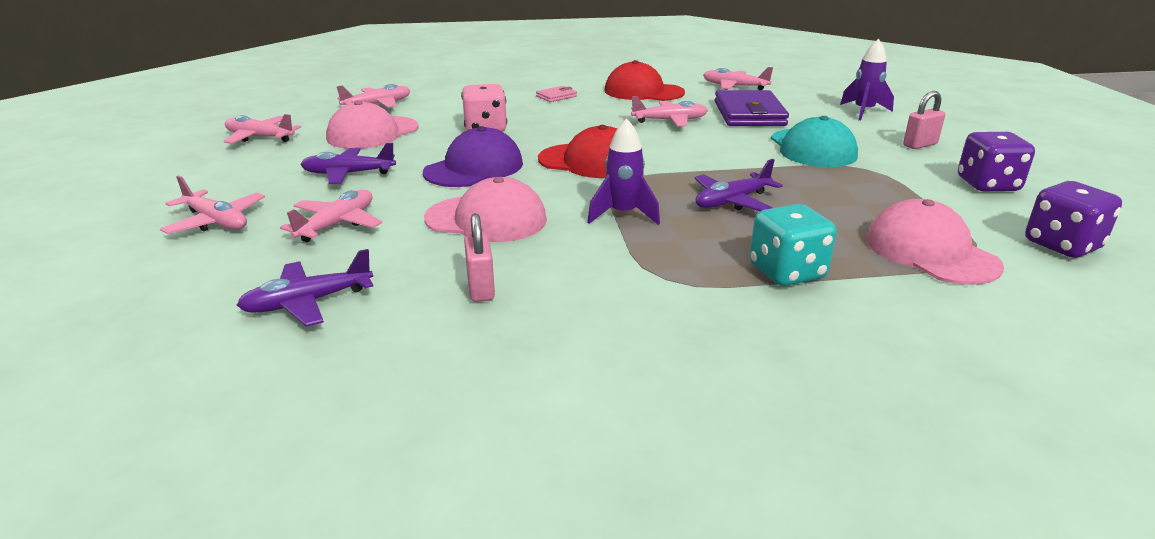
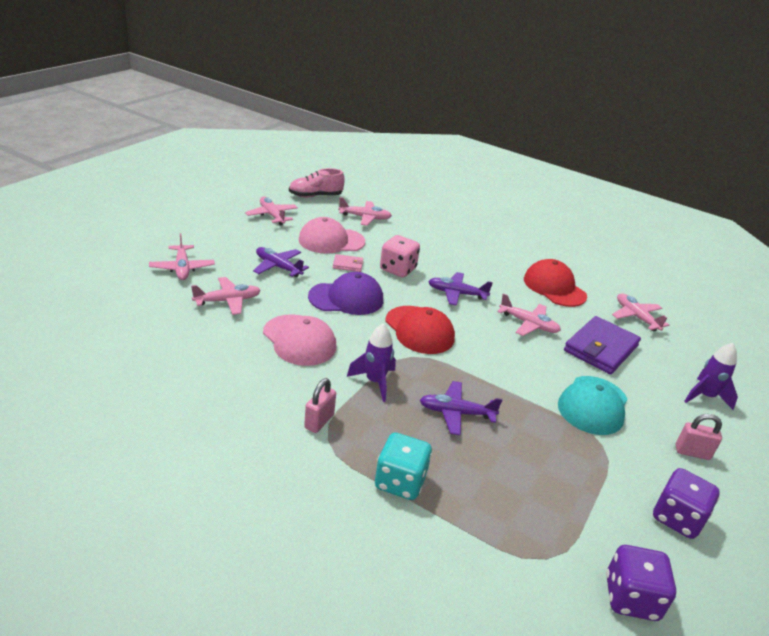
camera: 35 degrees right, 5 degrees up
purple plane [236,249,373,327] -> purple plane moved to [428,272,493,306]
pink padlock [464,213,495,302] -> pink padlock moved to [304,378,336,433]
pink wallet [536,86,577,102] -> pink wallet moved to [333,254,364,272]
pink cap [866,199,1004,285] -> none
none -> pink shoe [289,168,345,198]

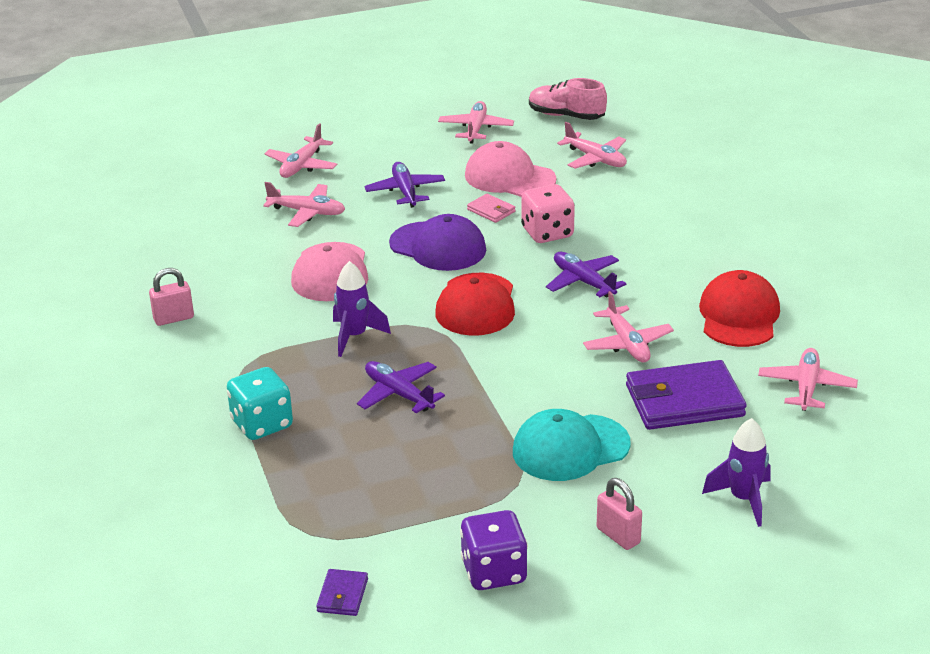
camera: 45 degrees right, 0 degrees up
pink padlock [304,378,336,433] -> pink padlock moved to [149,268,194,326]
purple dice [606,545,676,621] -> purple wallet [316,569,368,616]

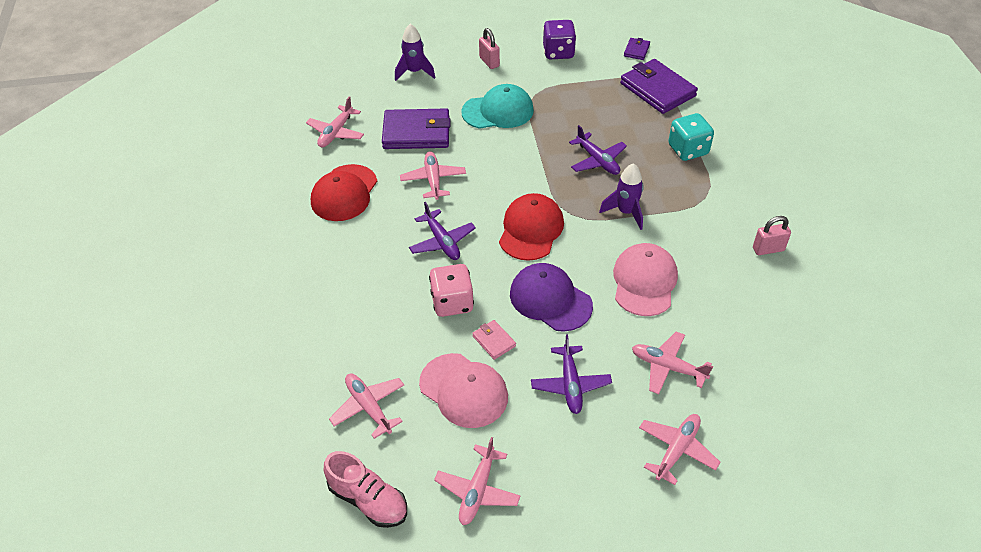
camera: 170 degrees left, 15 degrees up
none -> purple wallet [620,59,698,114]

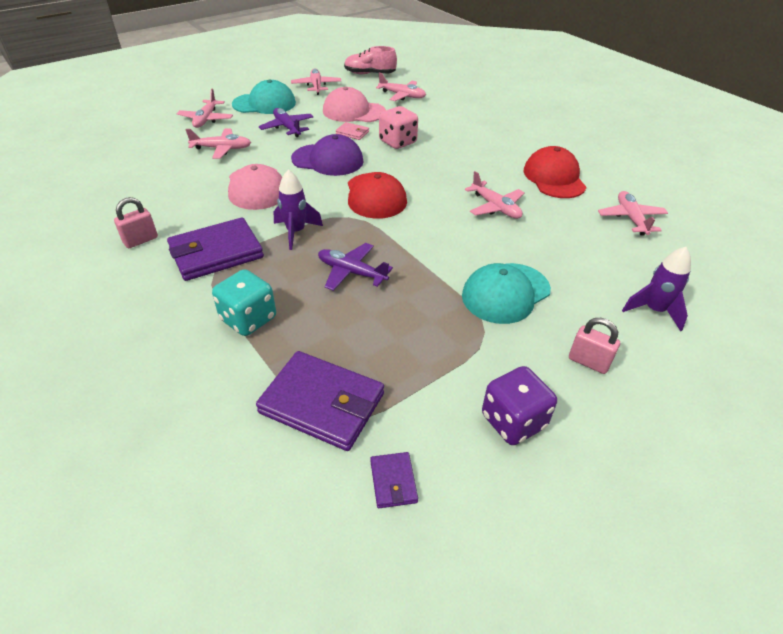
camera: 150 degrees right, 5 degrees down
purple wallet [382,108,451,149] -> purple wallet moved to [167,218,264,281]
purple plane [409,202,476,260] -> none
none -> turquoise cap [232,79,296,114]

